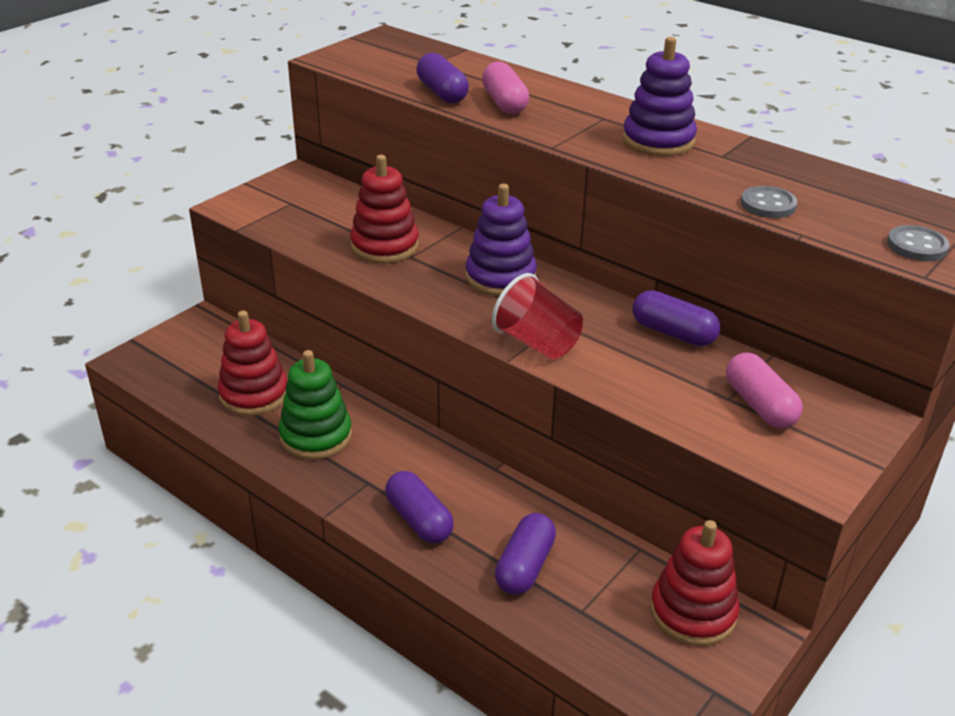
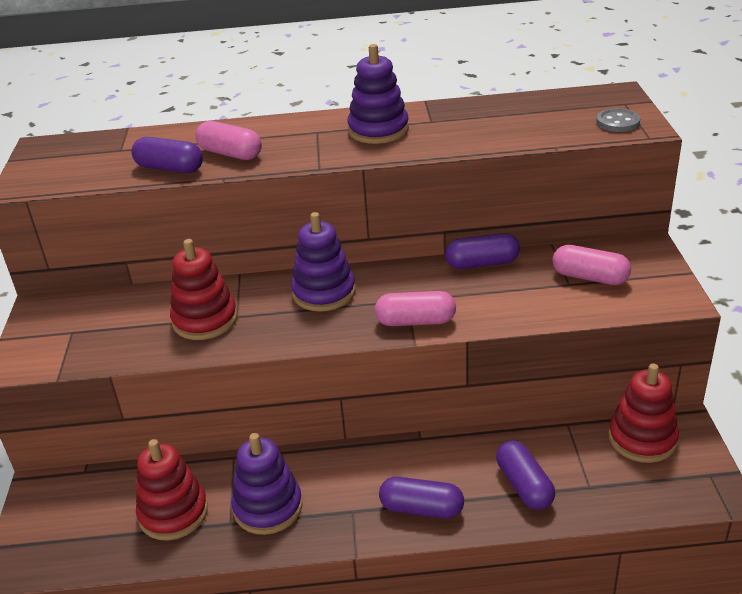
camera: 40 degrees left, 0 degrees up
green stacking toy [279,350,352,460] -> purple stacking toy [231,433,303,535]
red cup [492,273,583,359] -> pink capsule [374,291,456,326]
grey button [741,186,797,218] -> none

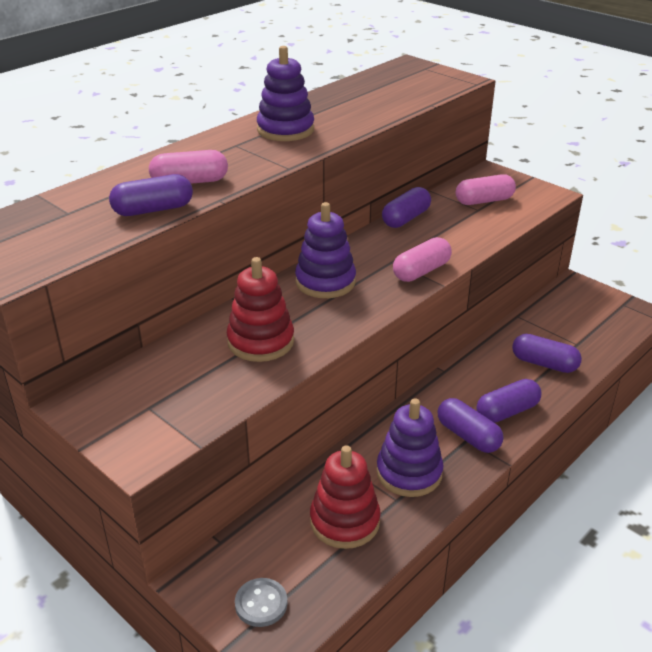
camera: 45 degrees left, 0 degrees up
grey button [596,108,640,132] -> grey button moved to [235,578,287,627]
red stacking toy [609,364,679,463] -> none
none -> purple capsule [438,398,503,453]

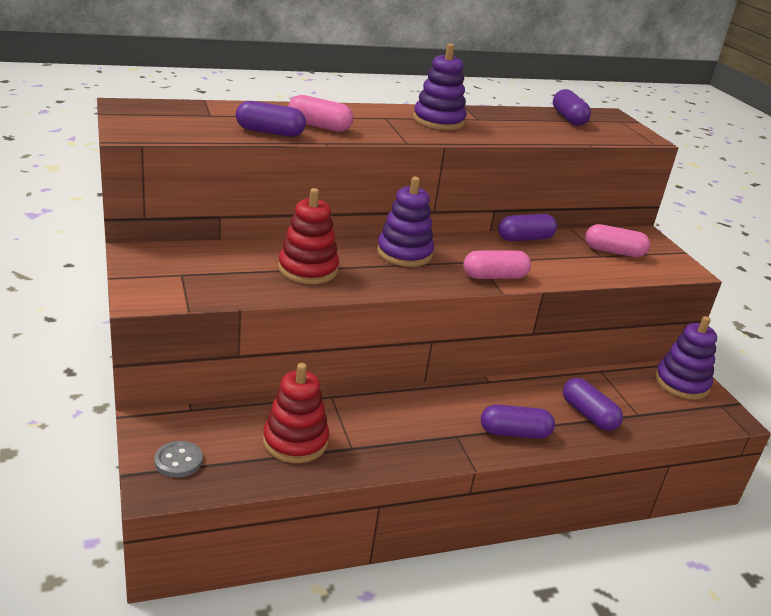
camera: 25 degrees right, 5 degrees down
purple stacking toy [376,399,444,497] -> purple stacking toy moved to [655,316,717,400]
purple capsule [438,398,503,453] -> purple capsule moved to [553,89,591,126]

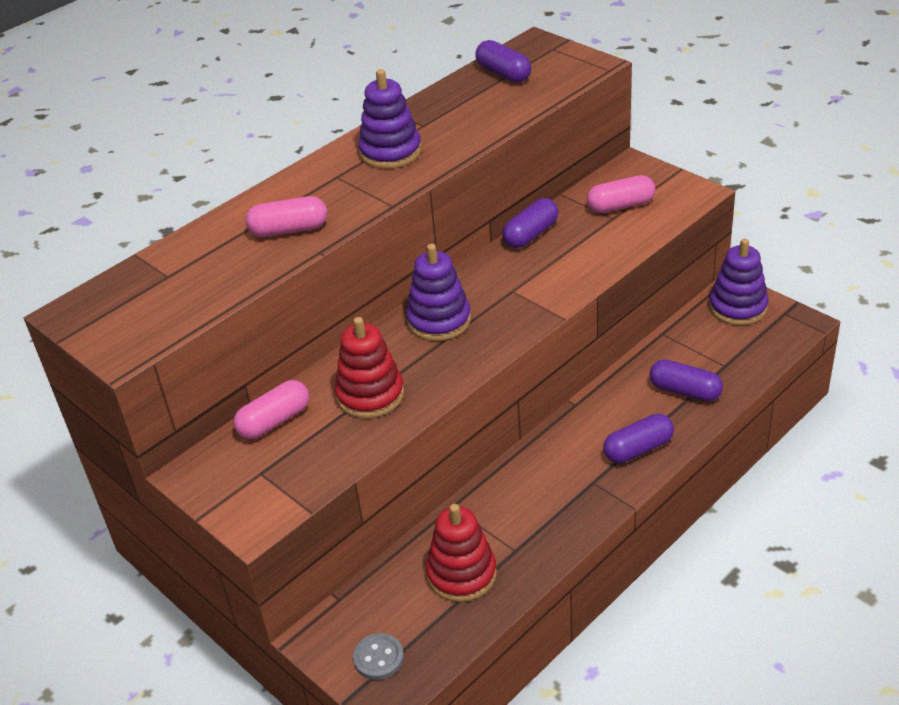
camera: 20 degrees left, 10 degrees up
purple capsule [236,101,306,137] -> none
pink capsule [463,250,531,279] -> pink capsule moved to [233,380,309,439]

